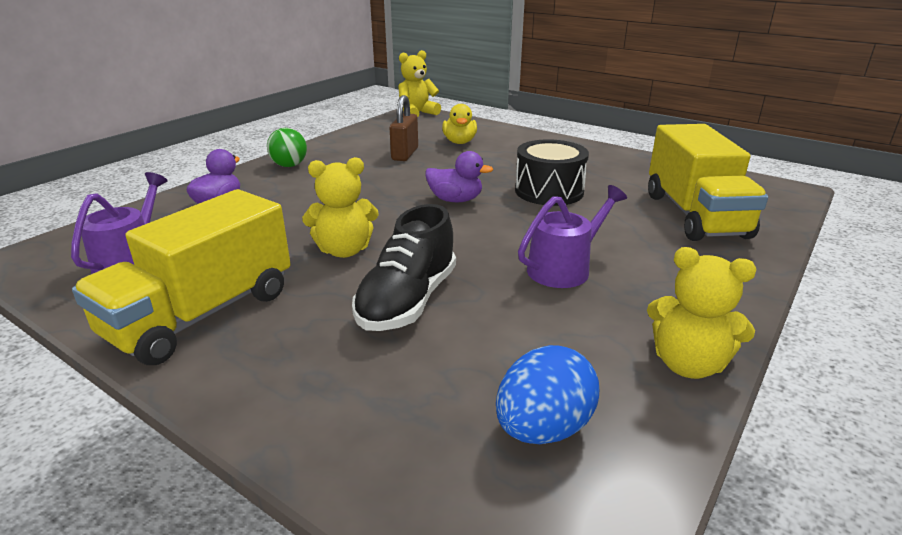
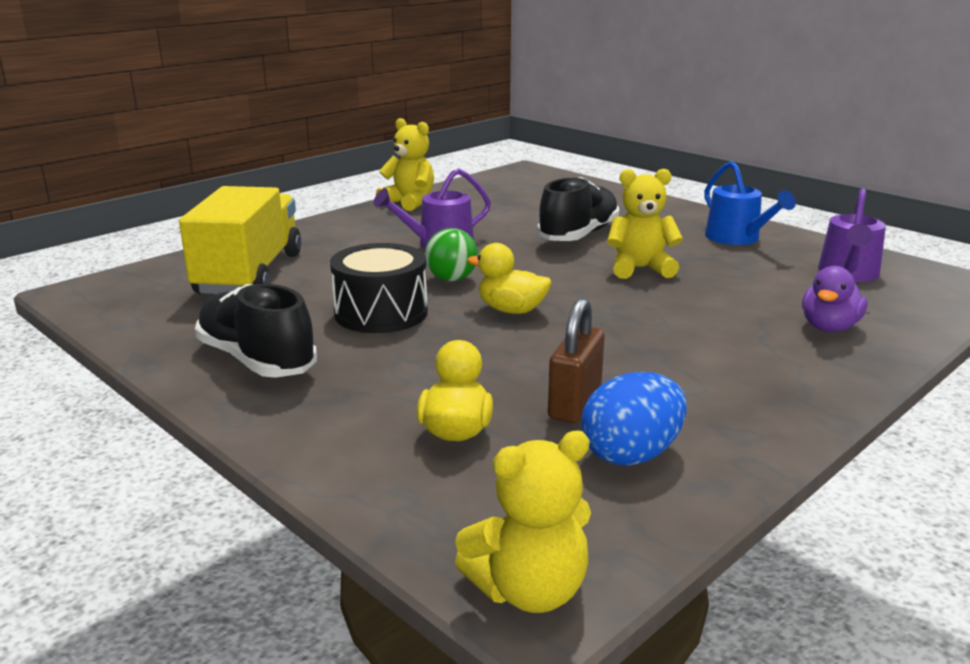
camera: 170 degrees left, 5 degrees down
yellow truck [72,189,291,365] -> blue watering can [704,161,796,245]
green ball [267,128,307,167] -> green ball moved to [425,228,478,281]
purple duck [425,151,493,202] -> yellow duck [467,243,551,314]
blue egg [496,345,599,444] -> blue egg moved to [581,372,686,466]
none -> black shoe [195,284,317,378]

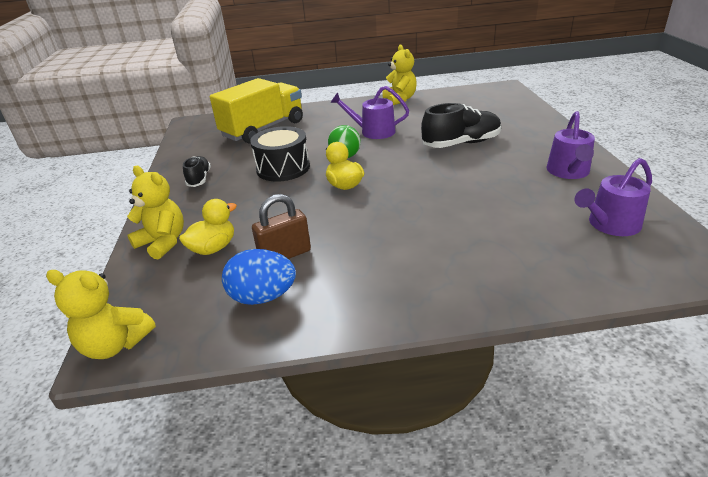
camera: 40 degrees right, 10 degrees up
black shoe [195,284,317,378] -> black shoe [183,156,211,187], size x0.58
yellow teddy bear [607,169,683,279] -> yellow teddy bear moved to [127,166,184,260]
blue watering can [704,161,796,245] -> purple watering can [547,111,595,179]
purple duck [802,266,868,332] -> none

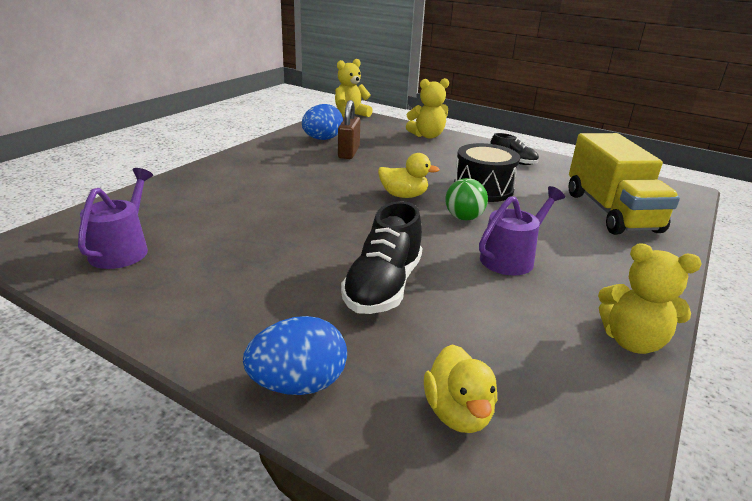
camera: 125 degrees right, 5 degrees down
yellow duck [179,199,237,255] -> yellow duck moved to [424,344,497,433]
purple watering can [547,111,595,179] -> none
none -> blue egg [243,316,347,395]

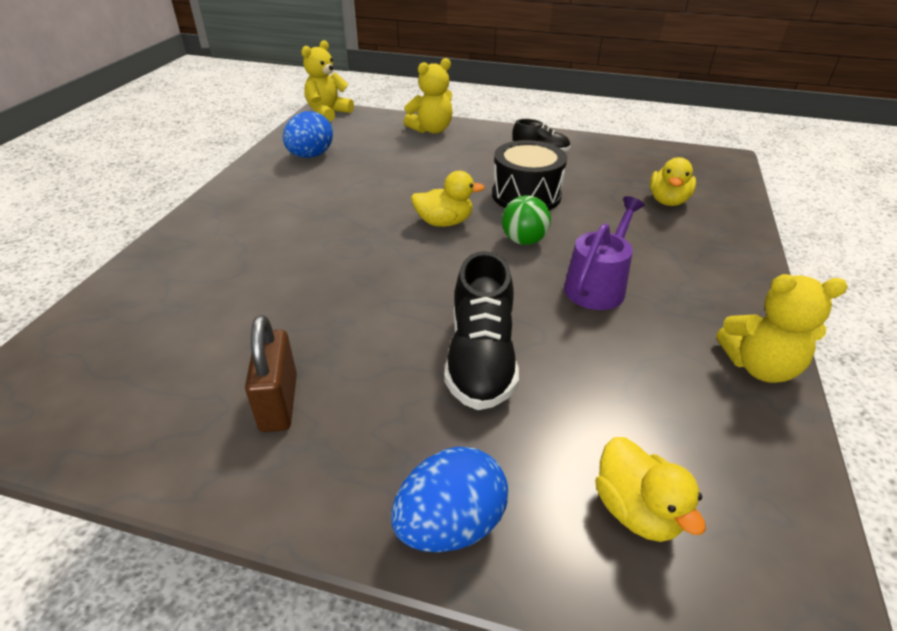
camera: 15 degrees left, 10 degrees up
purple watering can [78,168,153,269] -> none
brown padlock [338,100,360,159] -> brown padlock moved to [245,315,297,432]
yellow truck [569,133,680,235] -> yellow duck [650,157,696,206]

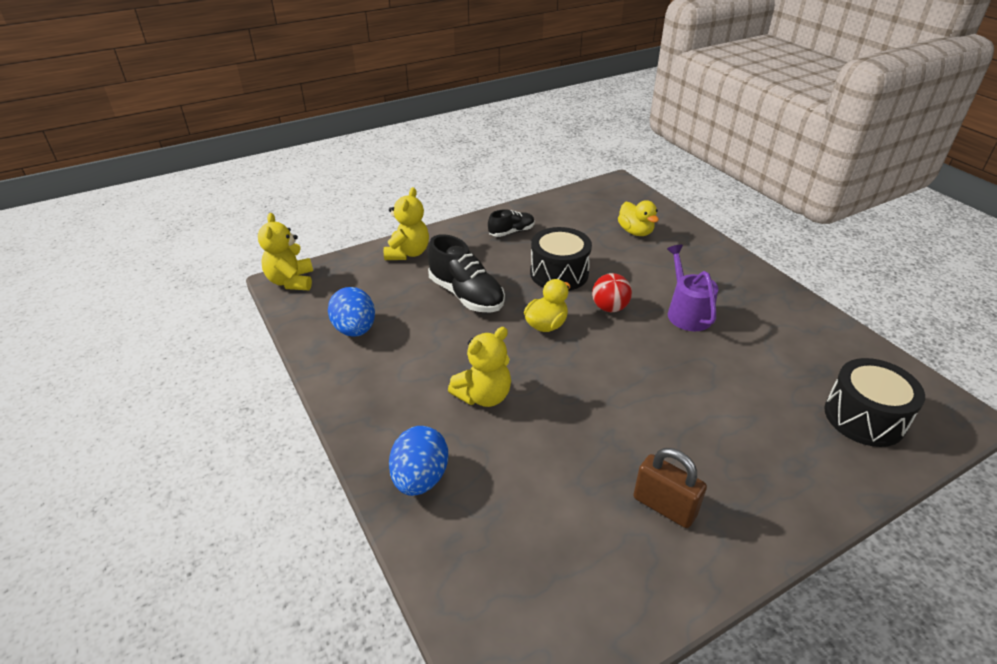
camera: 45 degrees left, 0 degrees up
blue egg [391,447,508,552] -> blue egg moved to [389,426,448,496]
black shoe [444,251,519,410] -> black shoe moved to [428,234,505,313]
green ball [502,195,551,245] -> red ball [592,273,632,312]
yellow duck [595,437,706,542] -> black drum [824,358,925,447]
yellow teddy bear [716,274,848,383] -> yellow teddy bear moved to [448,327,511,407]

